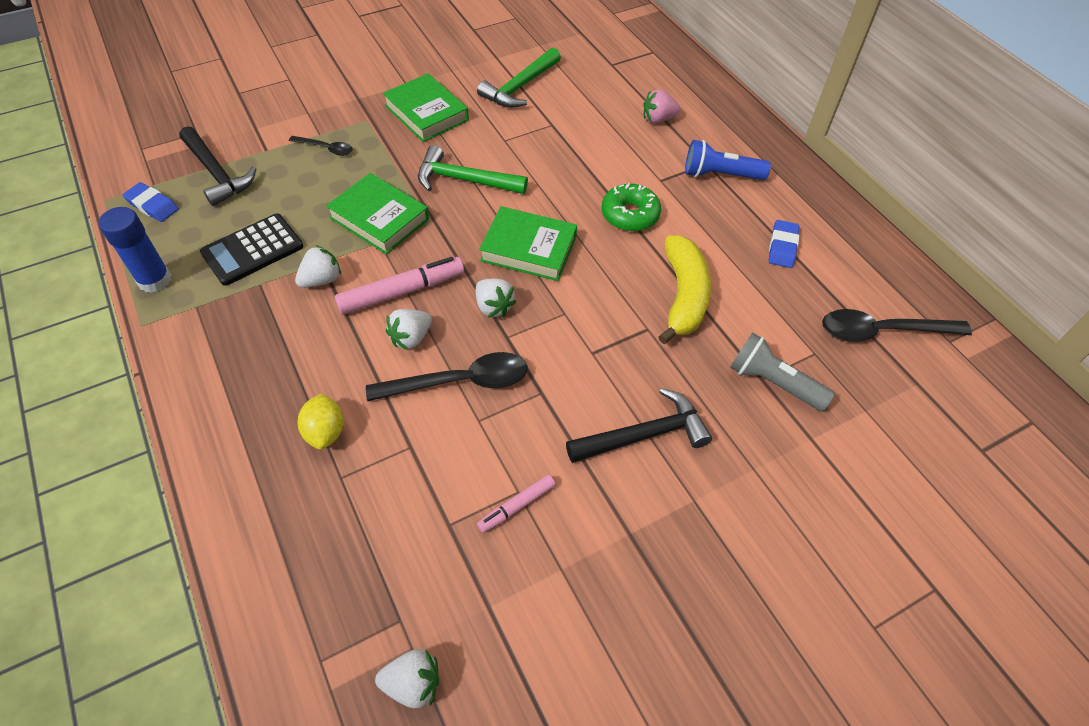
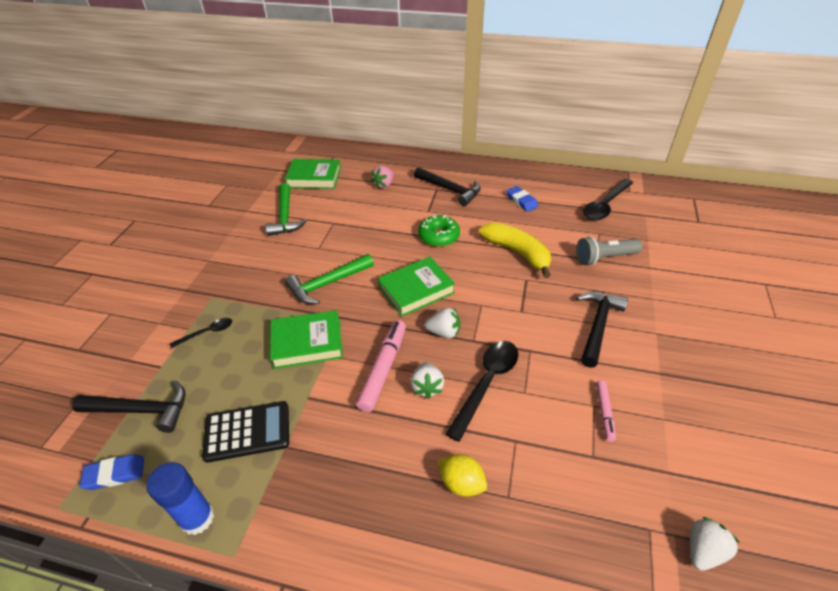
camera: 45 degrees left, 10 degrees down
black calculator [200,214,303,286] -> black calculator turned 105 degrees counterclockwise [202,401,289,463]
white strawberry [295,245,341,288] -> none
green book [383,74,469,142] -> green book moved to [285,159,341,189]
blue flashlight [685,140,771,180] -> black hammer [414,167,481,206]

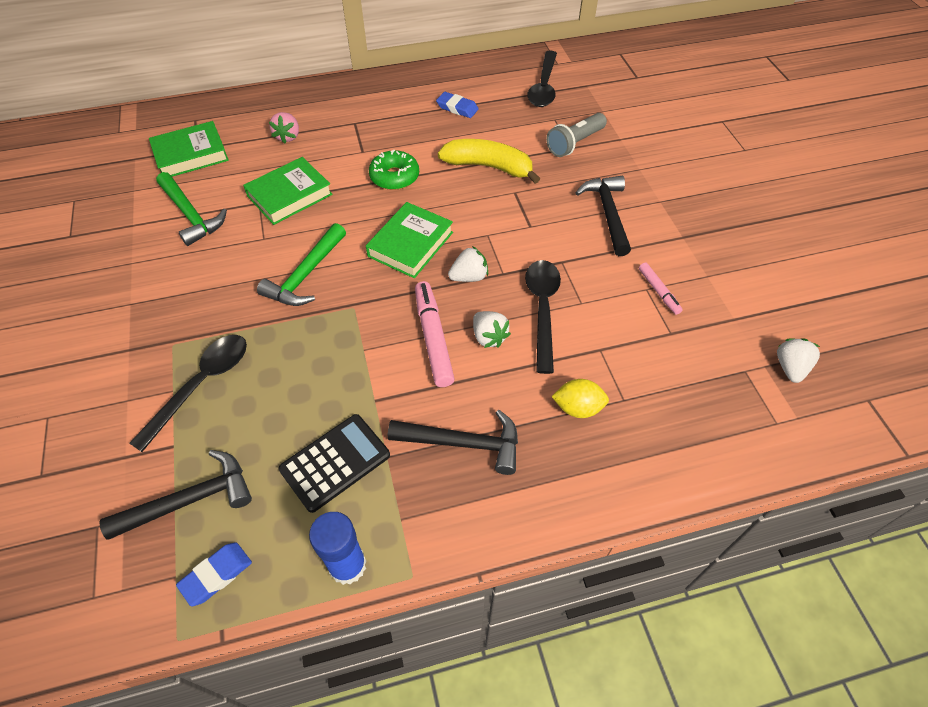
camera: 30 degrees left, 10 degrees up
black spoon [170,318,232,348] -> black spoon [129,335,247,452], size x1.85
green book [270,310,343,369] -> green book moved to [243,157,333,225]
black hammer [414,167,481,206] -> black hammer moved to [388,410,518,475]

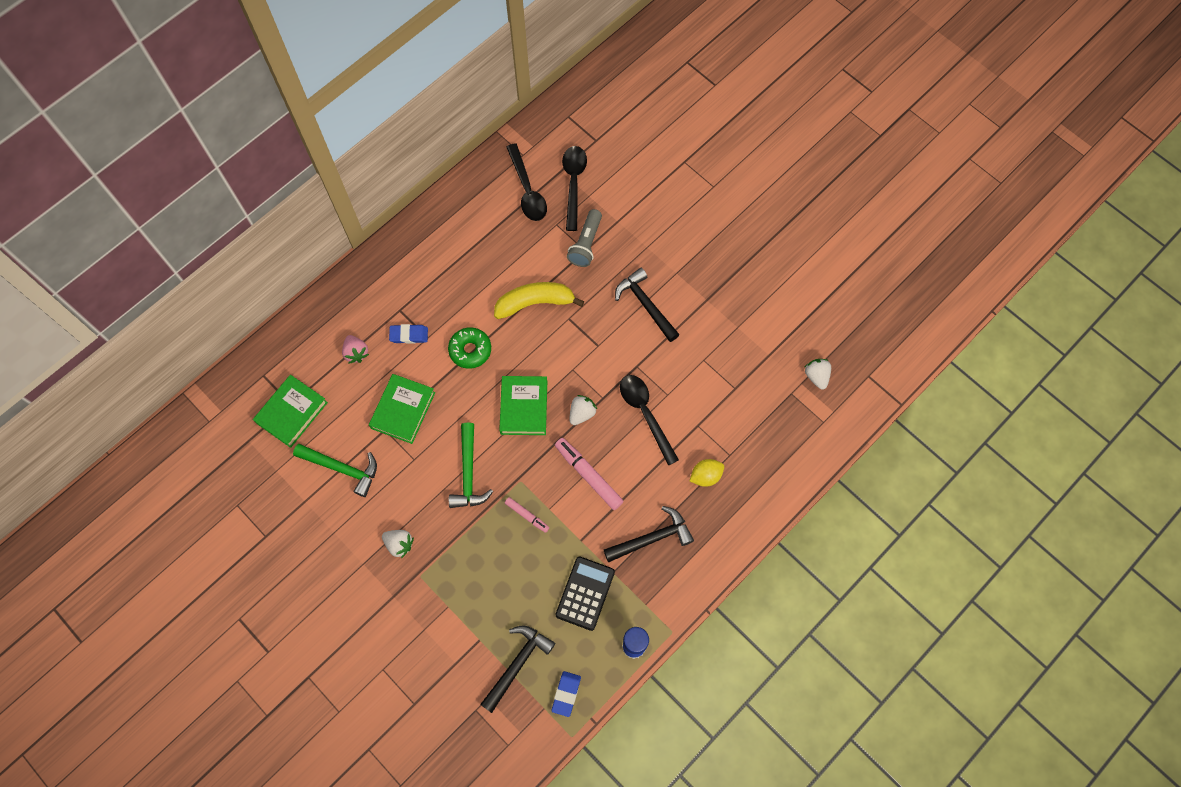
camera: 30 degrees left, 15 degrees up
black spoon [129,335,247,452] -> black spoon moved to [562,146,587,231]
blue eraser [436,92,479,118] -> blue eraser moved to [389,324,428,344]
white strawberry [473,311,511,348] -> white strawberry moved to [382,530,414,558]
pink marker [639,262,683,315] -> pink marker moved to [505,497,549,533]

